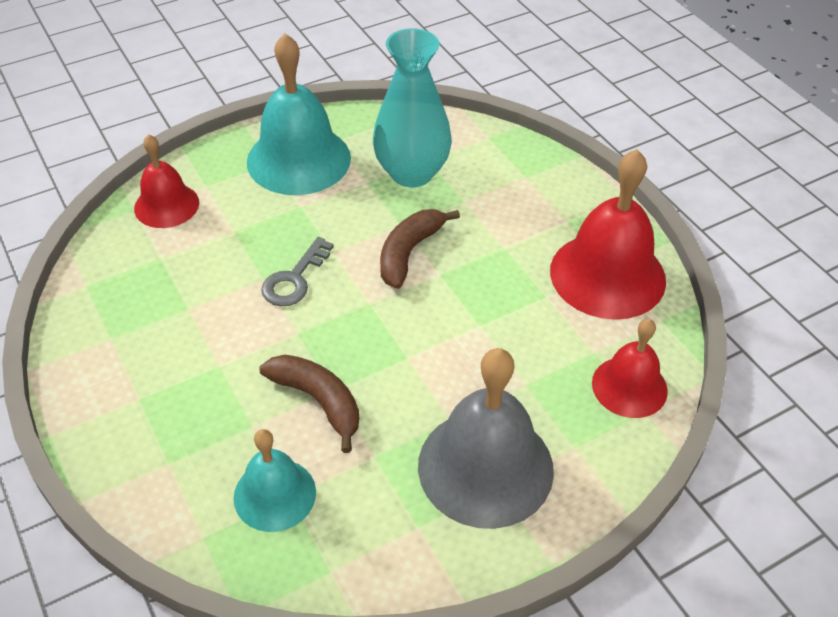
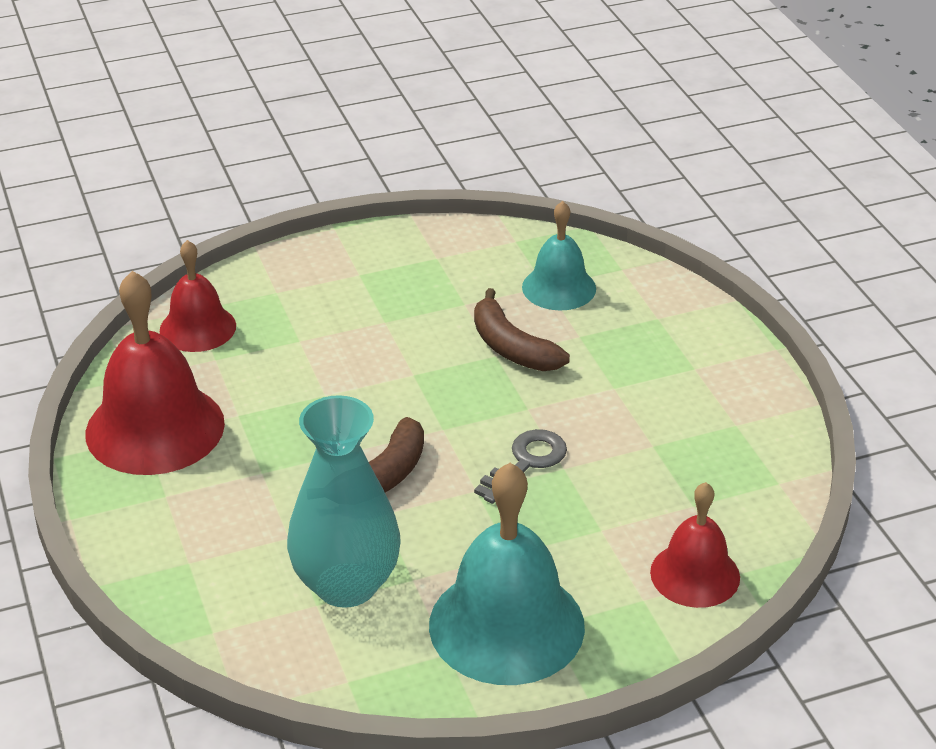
camera: 170 degrees left, 10 degrees down
grey bell [418,348,554,529] -> none

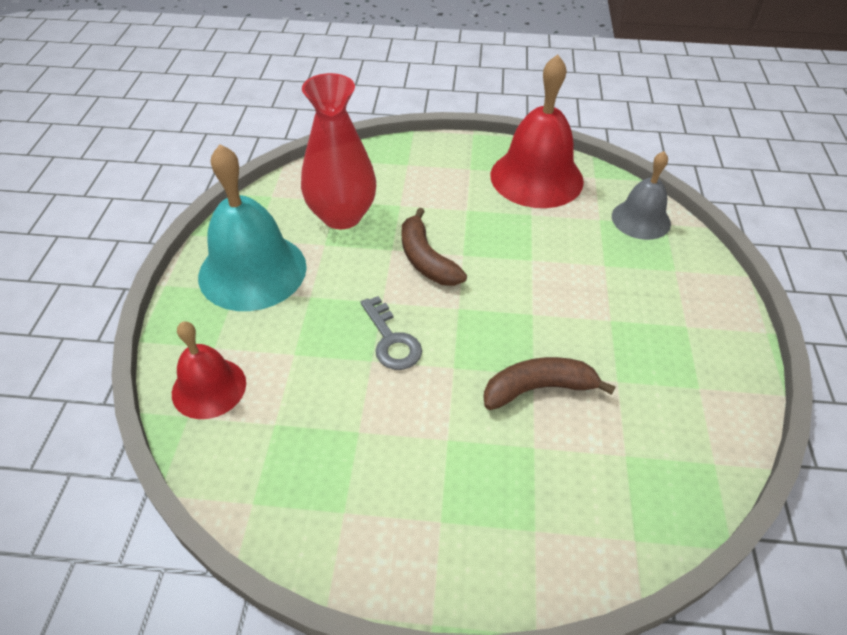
camera: 115 degrees right, 10 degrees up
red bell [160,240,236,352] -> grey bell [612,151,671,240]
turquoise vase [287,395,401,608] -> red vase [301,73,376,229]
turquoise bell [522,201,596,311] -> none

